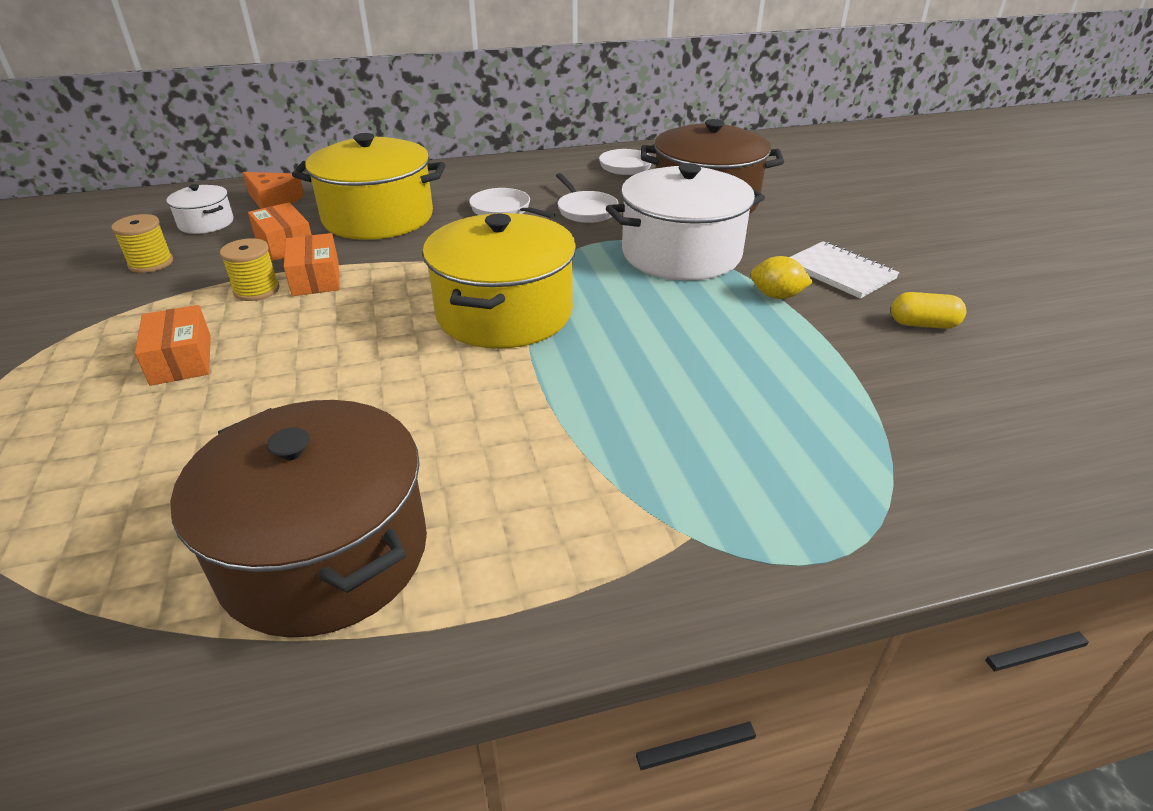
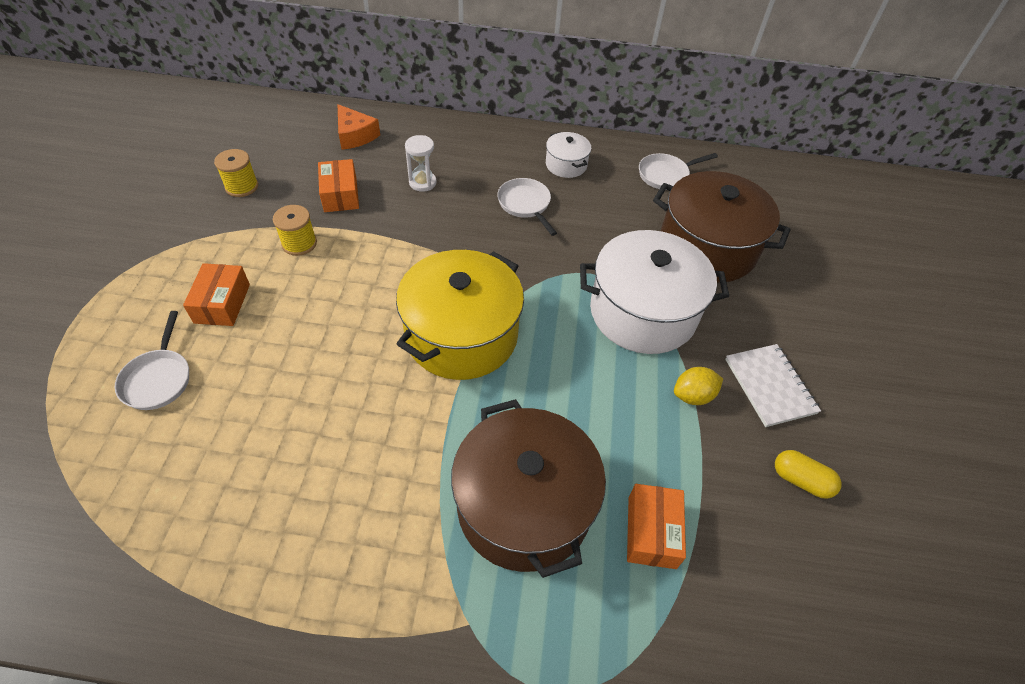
camera: 20 degrees right, 15 degrees up
white pot [167,184,233,234] -> white pot moved to [546,132,591,178]
brown pot [170,400,427,638] -> brown pot moved to [451,399,606,578]
orange box [284,233,340,296] -> orange box moved to [627,484,686,569]
yellow pot [292,133,445,240] -> white hourglass [405,135,436,192]
white pan [556,173,619,223] -> white pan moved to [115,311,189,410]
yellow lemon [750,256,813,299] -> yellow lemon turned 60 degrees counterclockwise [674,367,723,405]

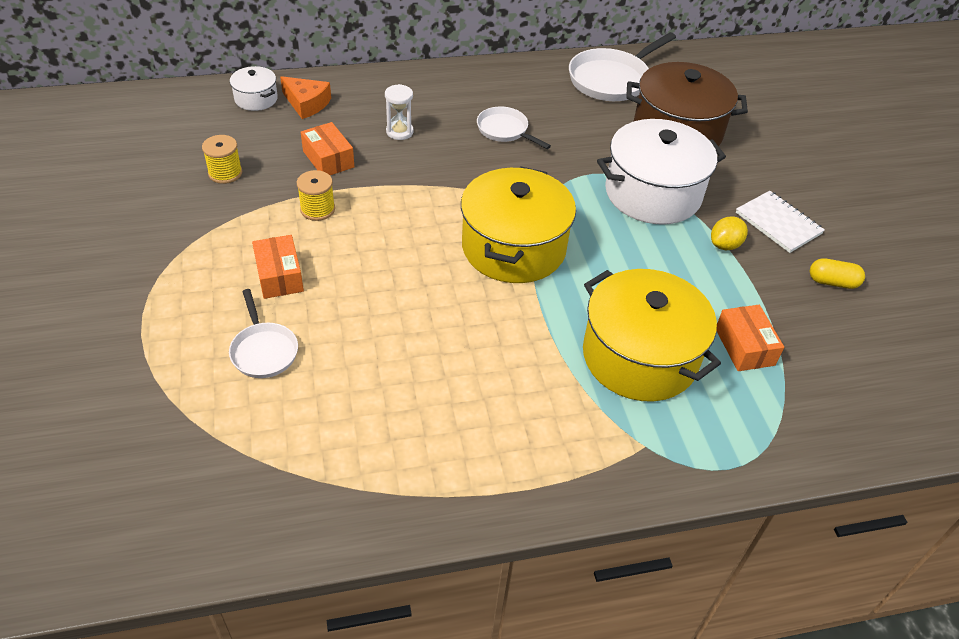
camera: 20 degrees left, 5 degrees down
brown pot [451,399,606,578] -> yellow pot [583,269,721,402]
white pot [546,132,591,178] -> white pot moved to [230,66,278,111]
white pan [639,153,718,189] -> white pan [569,32,676,101], size x1.69

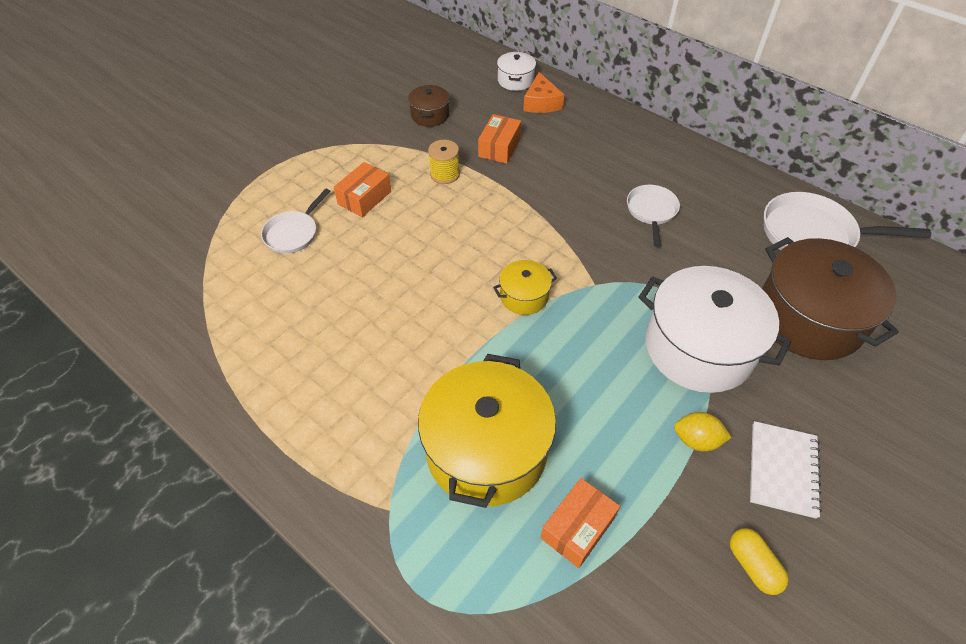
camera: 55 degrees right, 5 degrees up
yellow spool [202,135,242,184] -> brown pot [408,85,450,127]
white hourglass [385,84,414,140] -> none
yellow pot [461,166,576,283] -> yellow pot [493,260,557,315], size x0.47

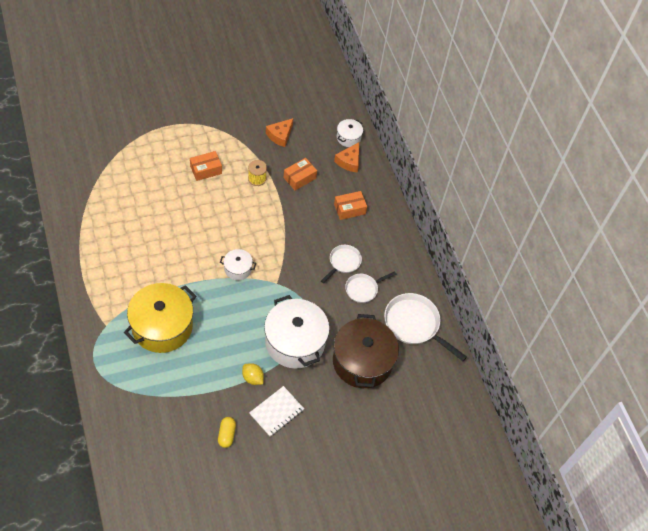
camera: 25 degrees right, 5 degrees up
white pan [261,188,330,254] -> white pan moved to [345,271,396,303]
brown pot [408,85,450,127] -> orange cheese [266,118,293,147]
yellow pot [493,260,557,315] -> white pot [220,249,256,280]
orange box [541,478,620,568] -> orange box moved to [334,191,367,220]

